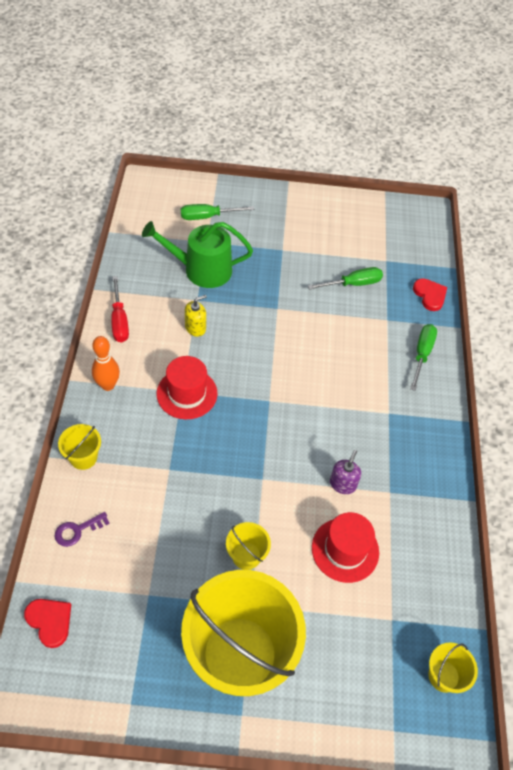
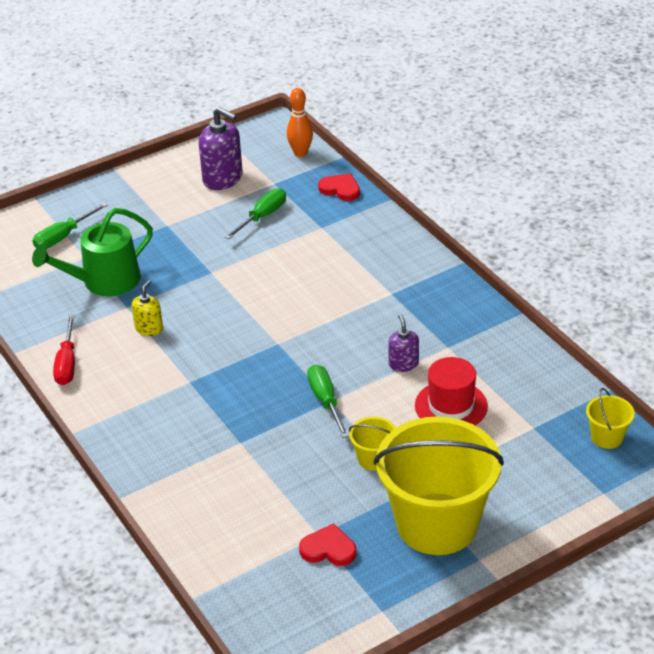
camera: 30 degrees left, 15 degrees down
red heart [24,599,71,648] -> red heart moved to [299,523,356,566]
purple key [55,512,110,547] -> none
yellow bucket [58,424,101,470] -> none
orange bowling pin [92,336,120,391] -> orange bowling pin moved to [287,88,313,157]
red screwdriver [111,276,129,343] -> red screwdriver turned 45 degrees clockwise [53,315,75,385]
red hat [157,356,217,419] -> none
green screwdriver [410,324,437,391] -> green screwdriver moved to [307,365,349,438]
none -> purple soap dispenser [198,107,243,190]

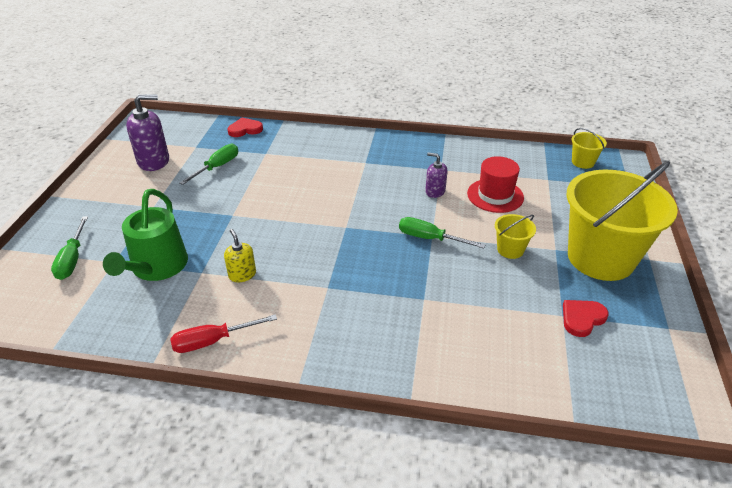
camera: 50 degrees left, 0 degrees up
red screwdriver [53,315,75,385] -> red screwdriver turned 120 degrees clockwise [170,314,277,353]
green screwdriver [224,188,286,239] -> green screwdriver turned 45 degrees clockwise [179,144,238,185]
orange bowling pin [287,88,313,157] -> none

